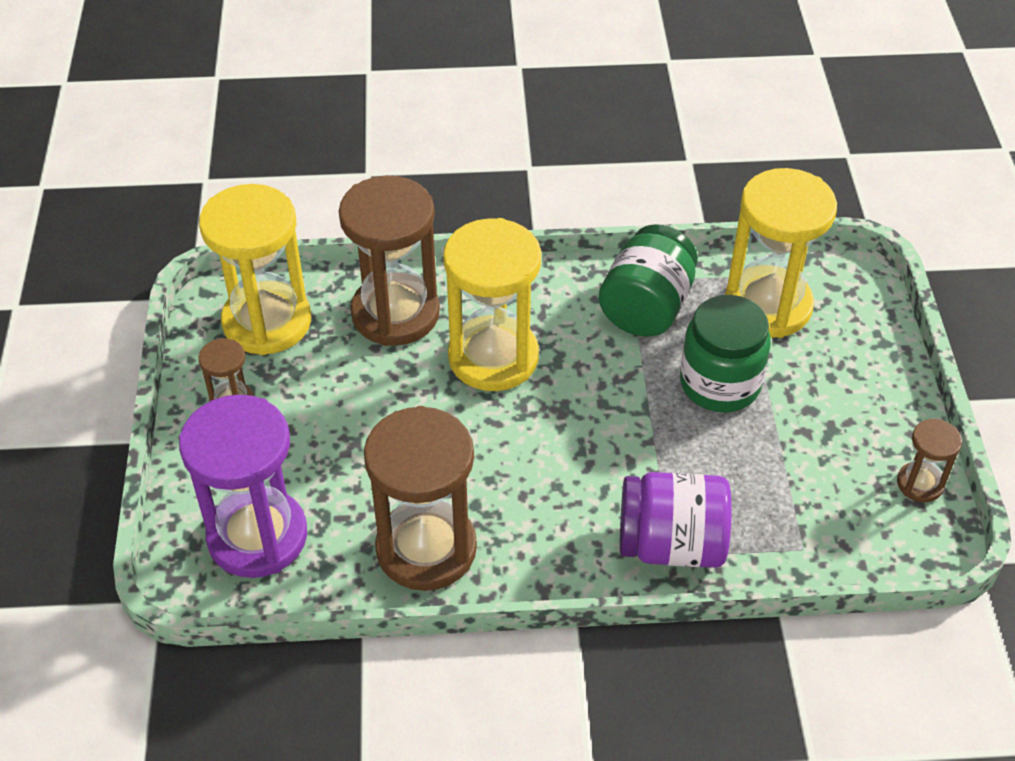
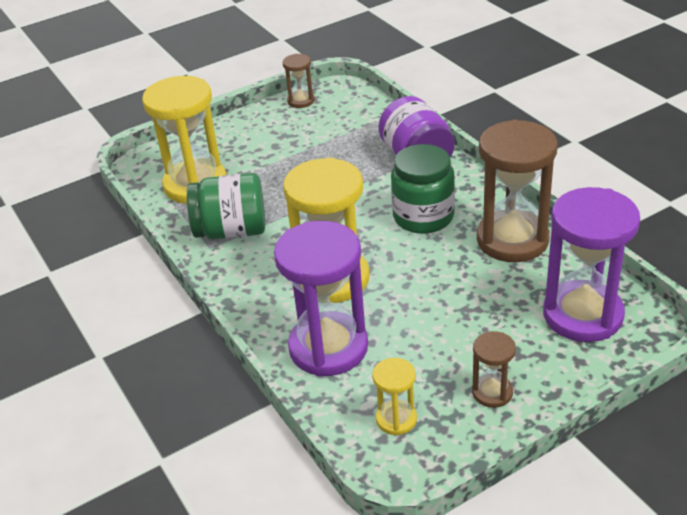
camera: 115 degrees left, 10 degrees down
yellow hourglass [199,184,311,355] -> yellow hourglass [372,358,417,436], size x0.48
brown hourglass [339,176,440,346] -> purple hourglass [274,221,368,377]
green jar [680,295,771,412] -> green jar moved to [391,144,455,234]

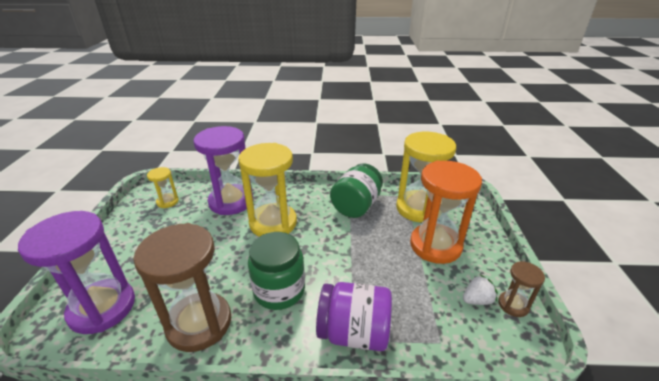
camera: 120 degrees right, 5 degrees down
brown hourglass [472,331,516,408] -> none
none -> orange hourglass [410,161,482,264]
none -> white strawberry [463,274,498,305]

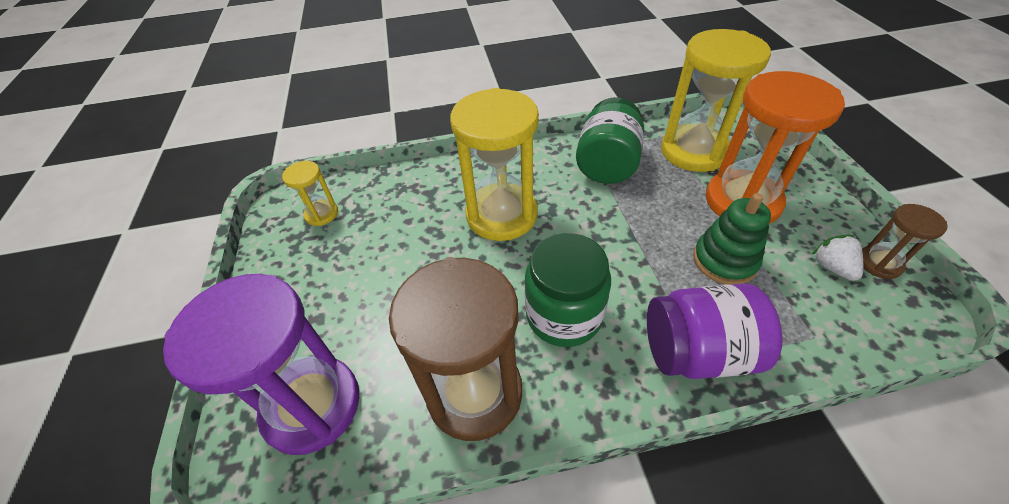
camera: 10 degrees left, 15 degrees up
purple hourglass [193,126,253,215] -> none
white strawberry [463,274,498,305] -> white strawberry turned 75 degrees counterclockwise [812,235,863,281]
none -> green stacking toy [693,193,771,285]

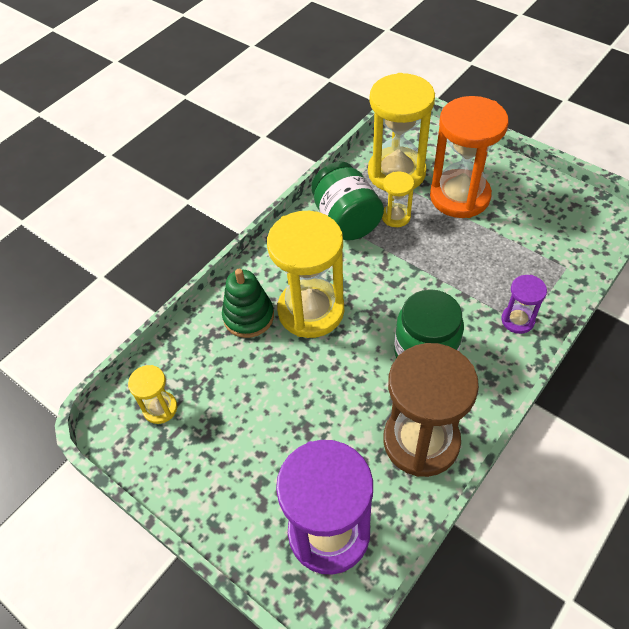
camera: 40 degrees left, 5 degrees up
purple jar [647,283,783,379] -> purple hourglass [501,275,547,334]
green stacking toy [693,193,771,285] -> green stacking toy moved to [222,269,274,338]
white strawberry [812,235,863,281] -> none
brown hourglass [862,204,948,279] -> none
none -> yellow hourglass [382,172,414,227]

